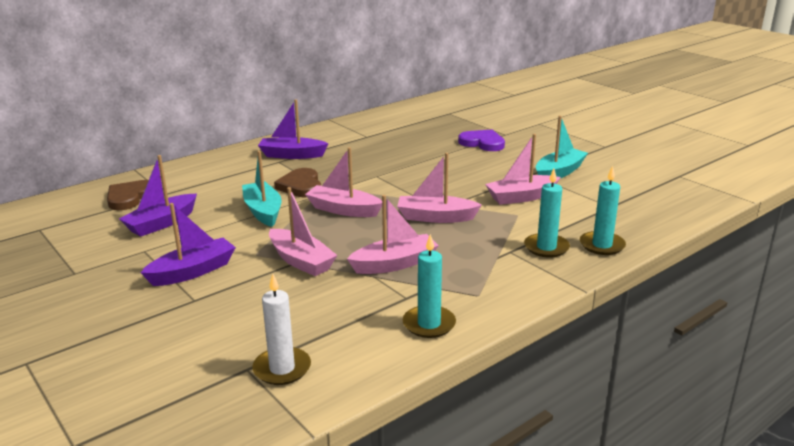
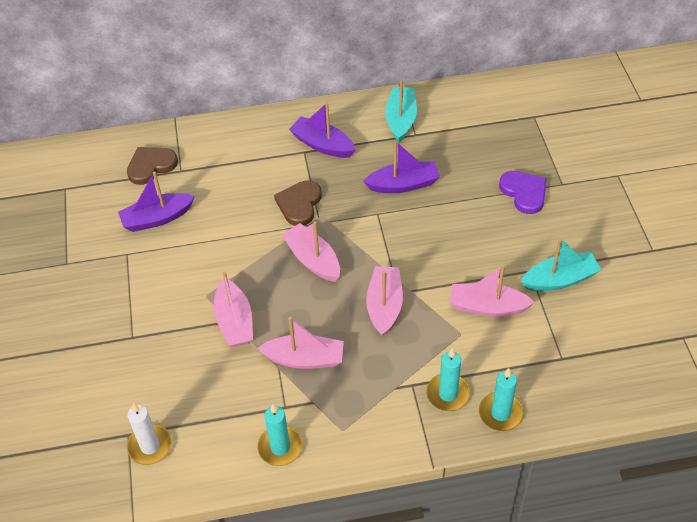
camera: 30 degrees right, 25 degrees up
purple boat [140,203,236,286] -> purple boat moved to [363,141,440,193]
turquoise boat [242,151,282,227] -> turquoise boat moved to [385,80,417,142]
pink boat [397,153,482,223] -> pink boat turned 60 degrees clockwise [366,266,403,337]

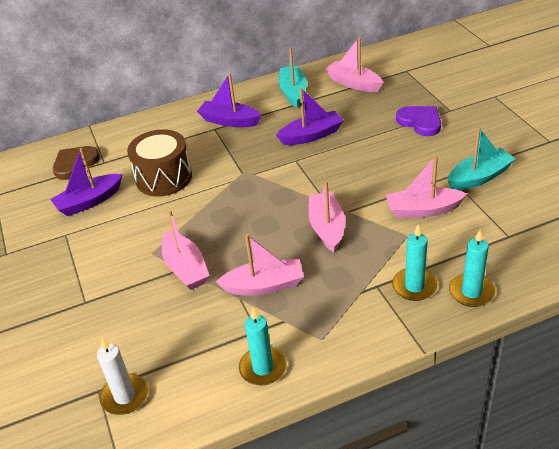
camera: 10 degrees left, 10 degrees down
brown heart [274,180,322,226] -> none
pink boat [281,221,340,282] -> pink boat moved to [325,37,383,92]
none -> brown drum [127,129,192,197]

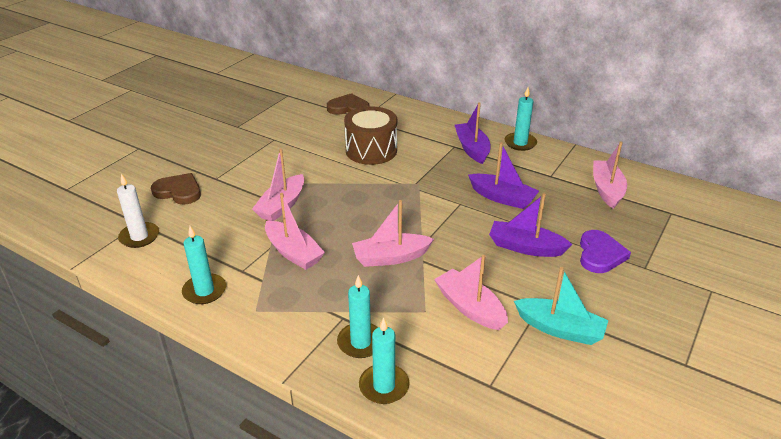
camera: 50 degrees right, 5 degrees down
purple boat [50,148,122,216] -> purple boat moved to [489,193,572,257]
turquoise boat [278,47,307,108] -> none
pink boat [309,181,345,253] -> pink boat turned 150 degrees counterclockwise [352,200,434,267]
none -> brown heart [151,173,201,205]
none -> turquoise candle [504,87,537,151]

